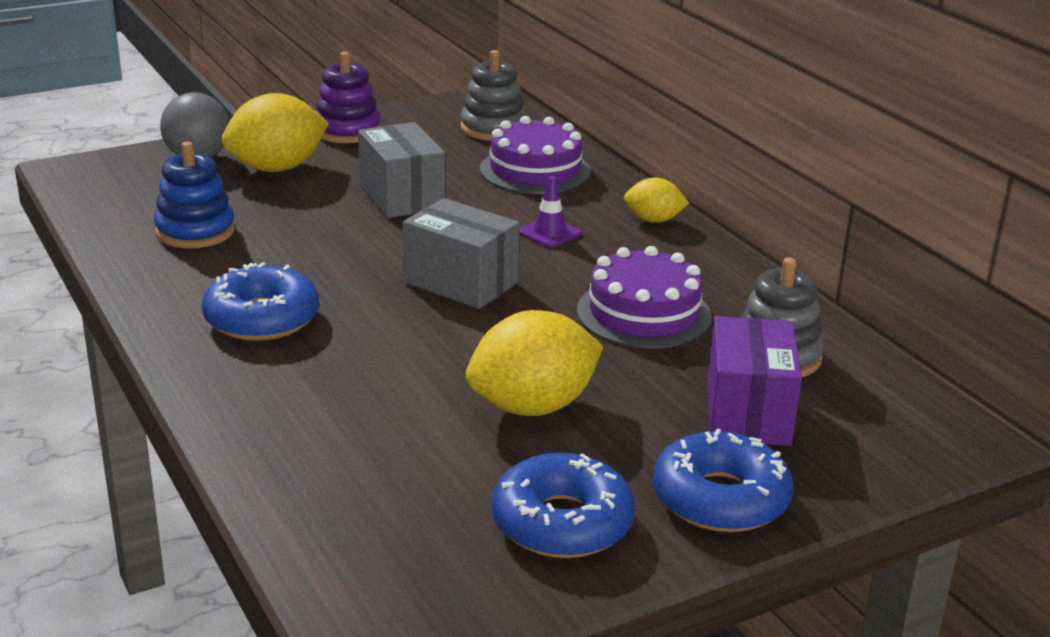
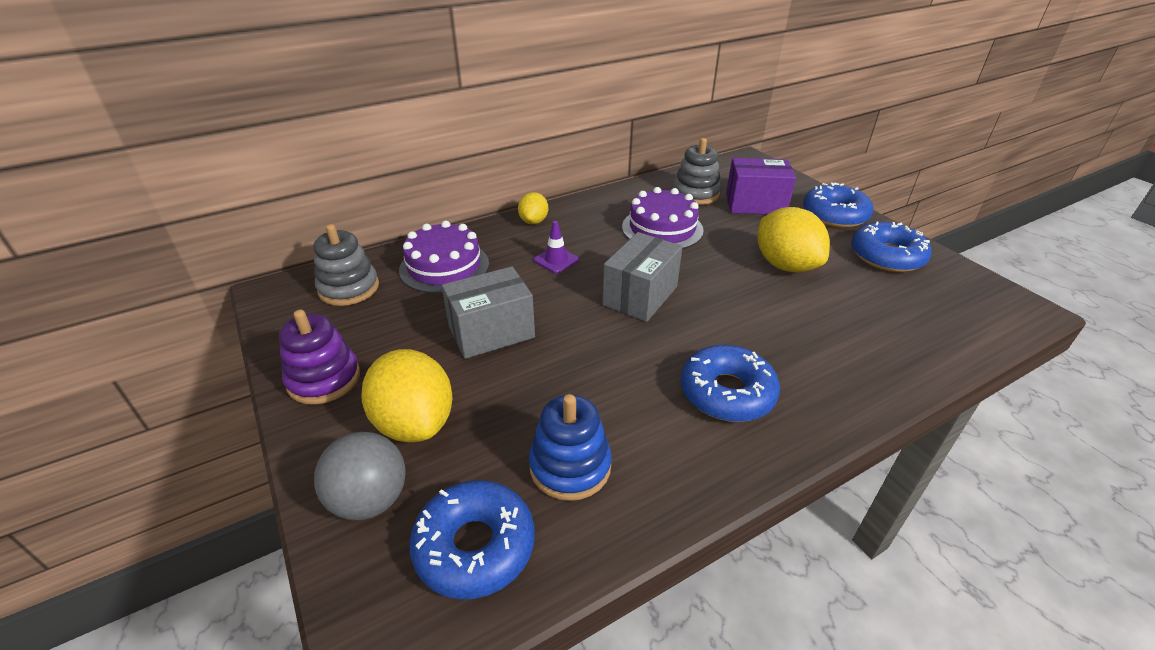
camera: 90 degrees left, 10 degrees up
none -> blue donut [409,480,535,599]

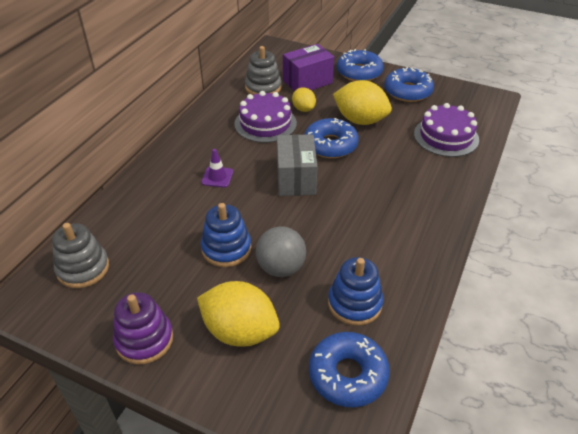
camera: 35 degrees left, 5 degrees up
grey ball [314,432,406,521] -> grey ball moved to [256,226,306,277]
purple cake [399,221,489,293] -> purple cake moved to [414,103,479,157]
grey box [442,266,535,359] -> blue stacking toy [201,203,251,267]
yellow lemon [518,192,548,224] -> yellow lemon moved to [292,87,316,112]
blue donut [681,345,780,422] -> blue donut moved to [304,118,359,158]

